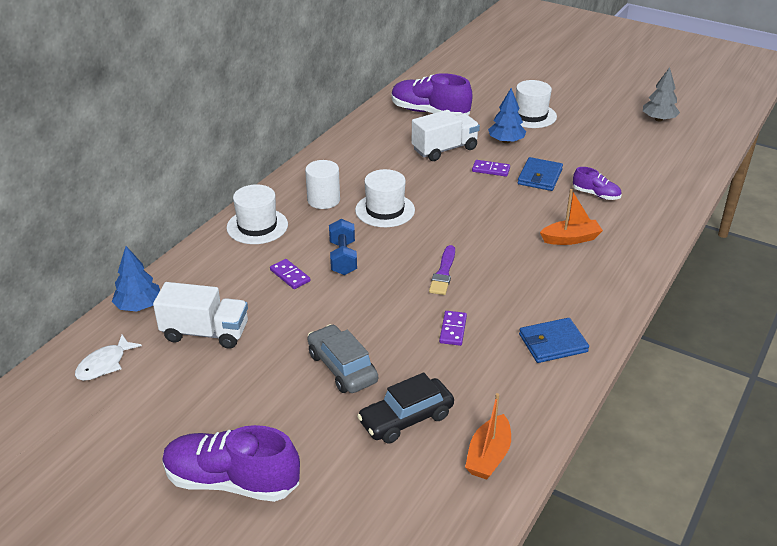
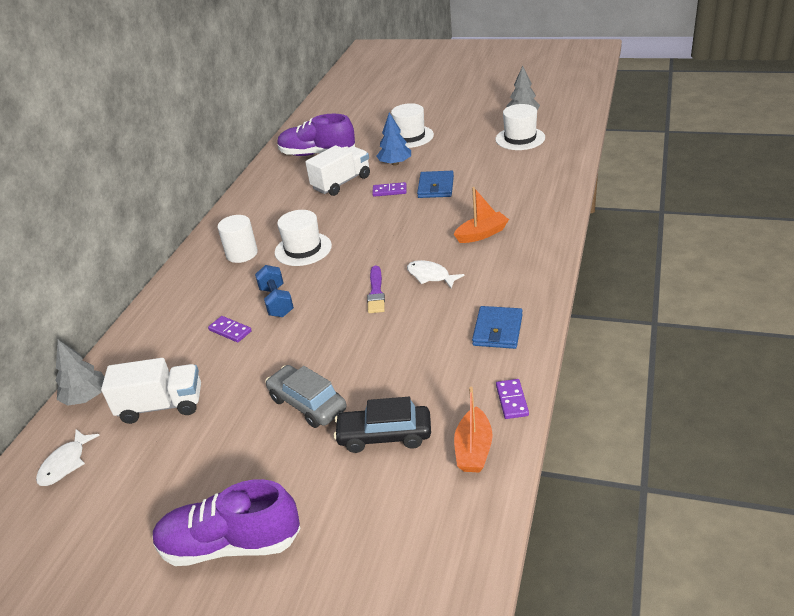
camera: 10 degrees left, 0 degrees up
blue tree [112,246,160,311] -> grey tree [55,340,104,406]
white hat [227,184,288,244] -> white hat moved to [496,104,545,150]
black car [357,372,454,444] -> black car turned 45 degrees clockwise [334,397,431,453]
purple domino [439,311,467,346] -> purple domino moved to [496,379,529,419]
blue wallet [519,318,589,363] -> blue wallet turned 45 degrees counterclockwise [472,306,523,349]
purple shoe [573,167,622,200] -> none
none -> white fish [407,260,465,288]

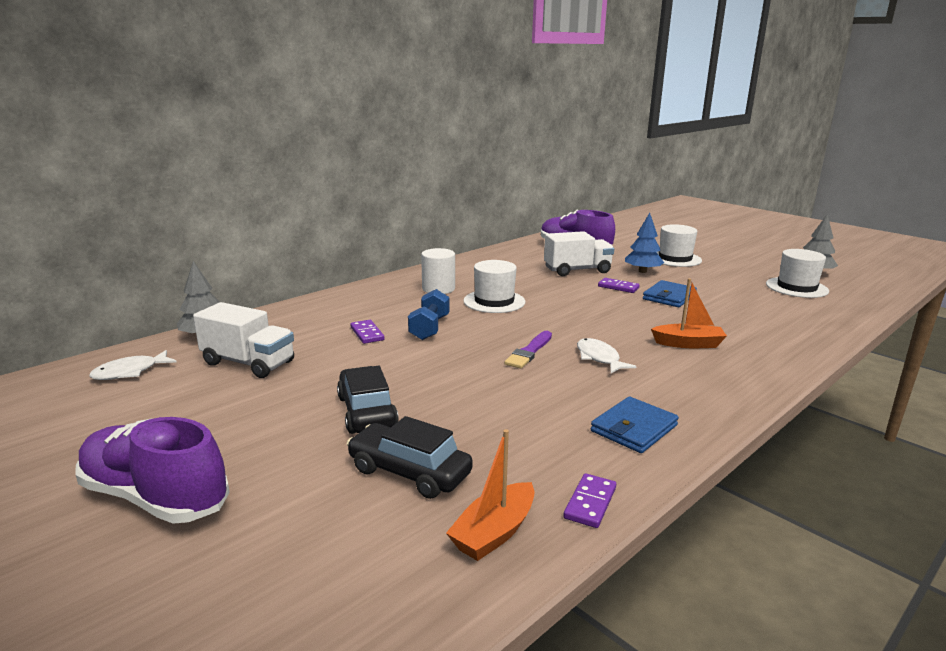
camera: 25 degrees right, 15 degrees down
grey car [265,365,347,428] -> black car [337,366,399,434]

